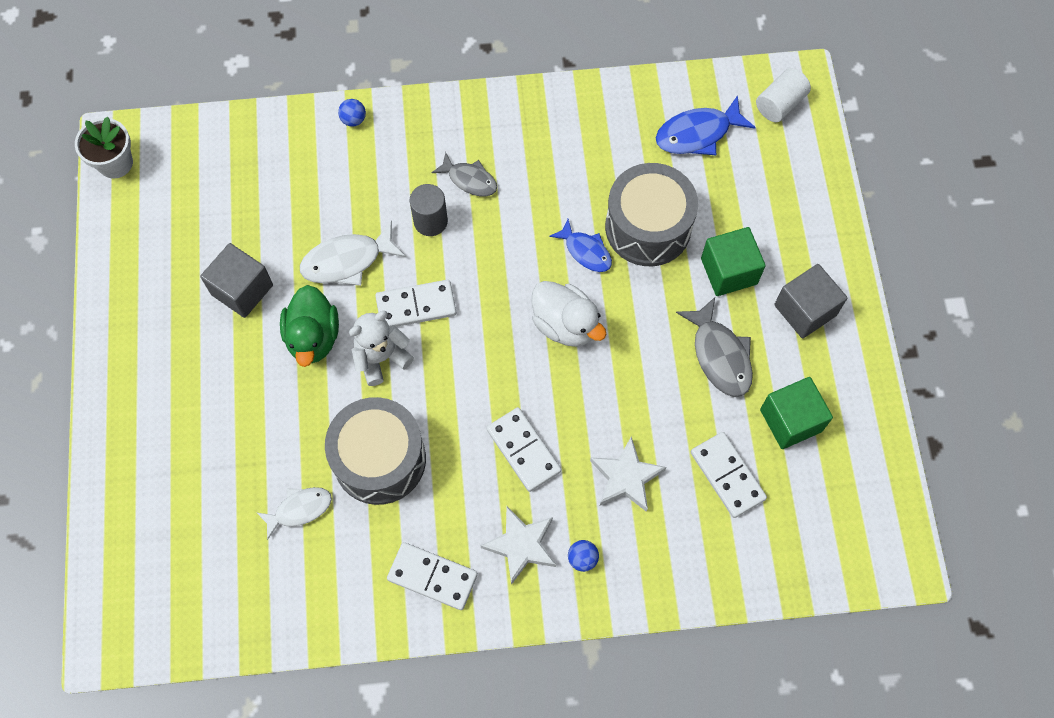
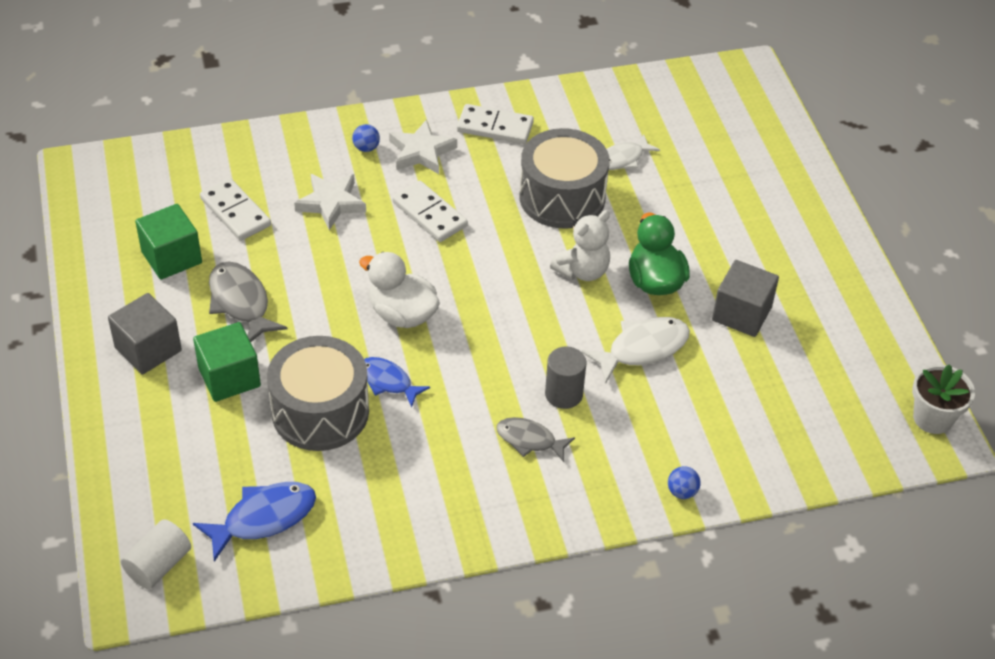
camera: 170 degrees right, 20 degrees down
white domino [375,280,456,327] -> none

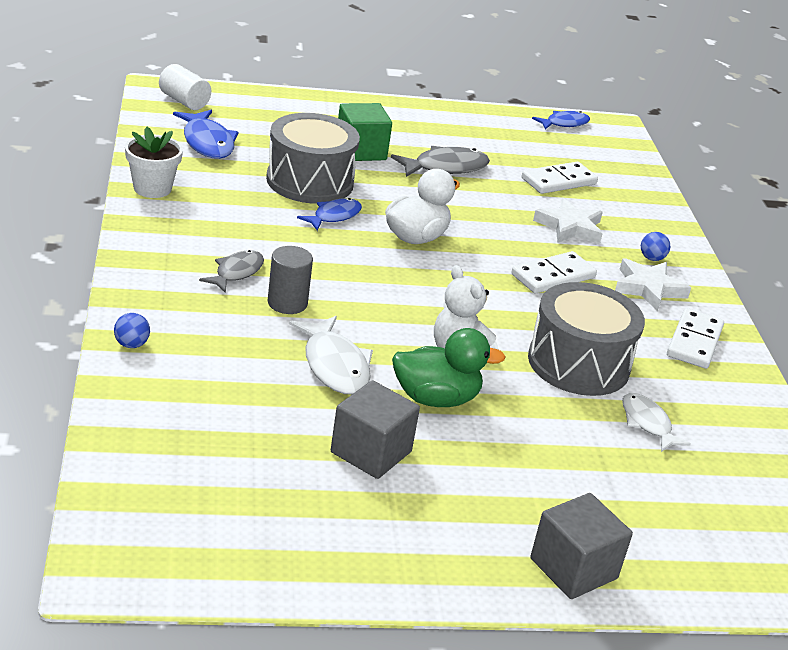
camera: 95 degrees right, 15 degrees down
grey cube [108,293,182,375] -> grey cube moved to [530,493,633,599]
green cube [135,204,202,280] -> none
white flower pot [912,364,975,434] -> white flower pot moved to [125,127,183,198]
none -> blue fish [532,111,590,130]

